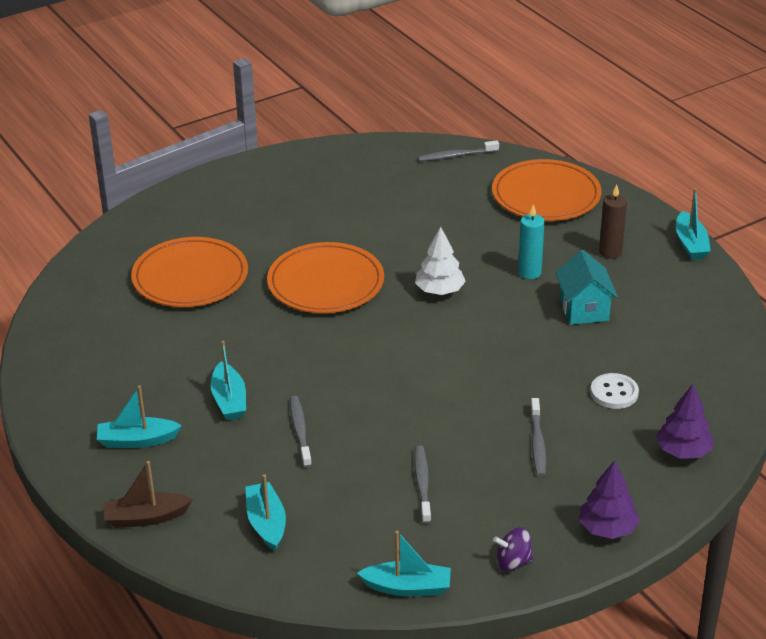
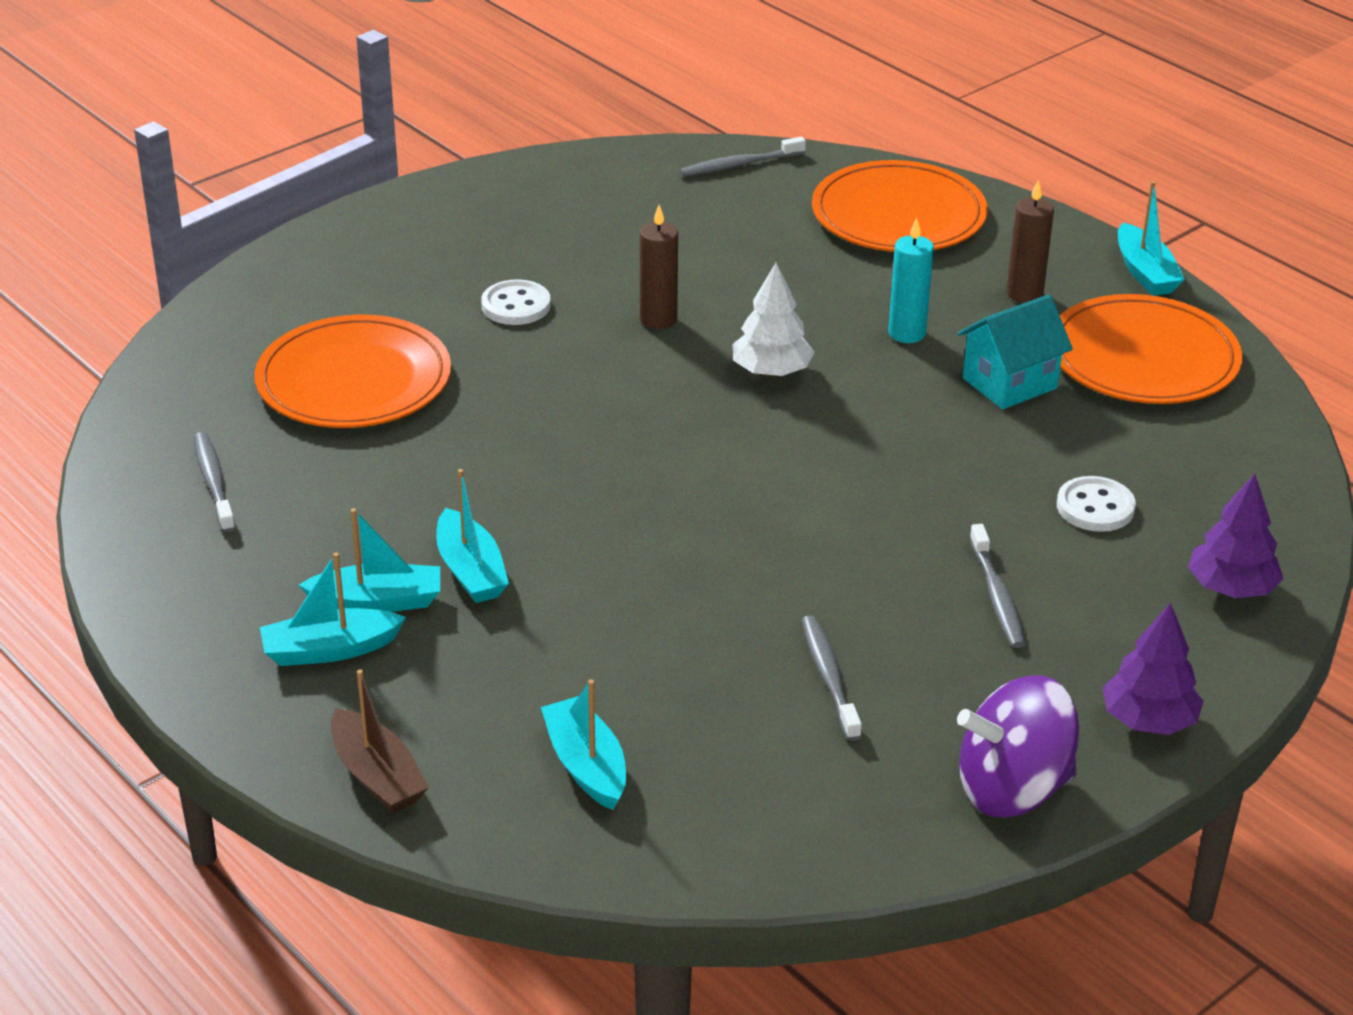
camera: 10 degrees left, 0 degrees up
brown boat [103,461,193,528] -> brown boat turned 105 degrees counterclockwise [331,669,429,813]
orange plate [267,242,384,313] -> orange plate moved to [1060,294,1243,404]
grey toothbrush [290,396,312,468] -> grey toothbrush moved to [194,432,235,533]
turquoise boat [357,531,451,596] -> turquoise boat moved to [299,508,440,612]
purple spinning top [493,527,534,571] -> purple spinning top [957,676,1079,817], size x1.90
turquoise house [556,250,618,325] -> turquoise house turned 75 degrees clockwise [957,294,1073,410]
none -> white button [481,279,551,325]
none -> brown candle [640,205,678,329]

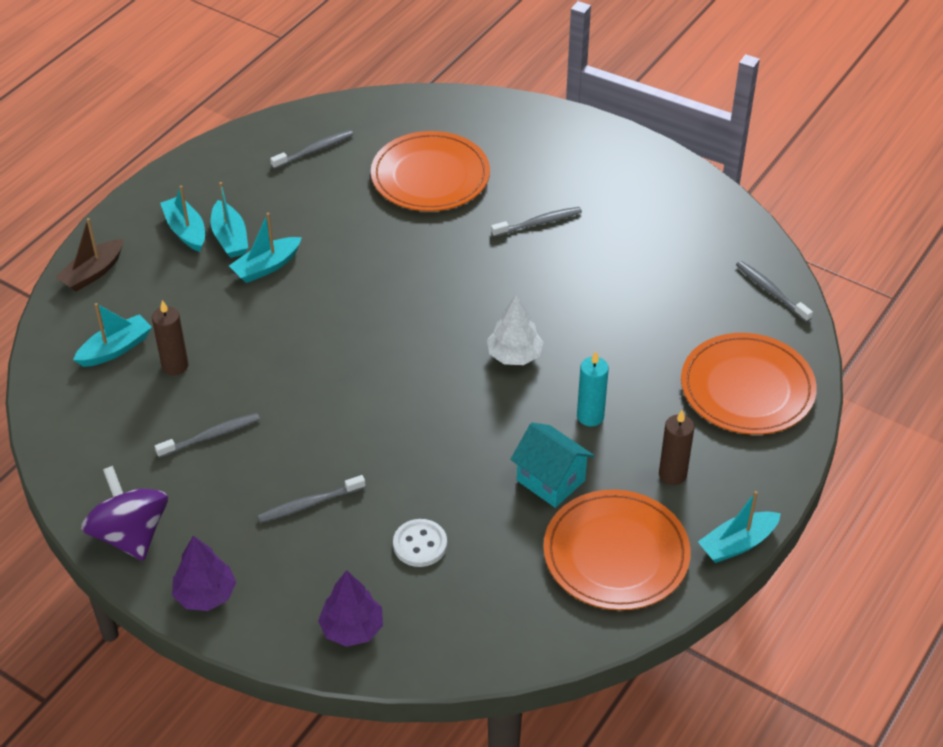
camera: 75 degrees right, 10 degrees up
white button [481,279,551,325] -> grey toothbrush [491,207,582,237]
brown candle [640,205,678,329] -> brown candle moved to [152,300,189,375]

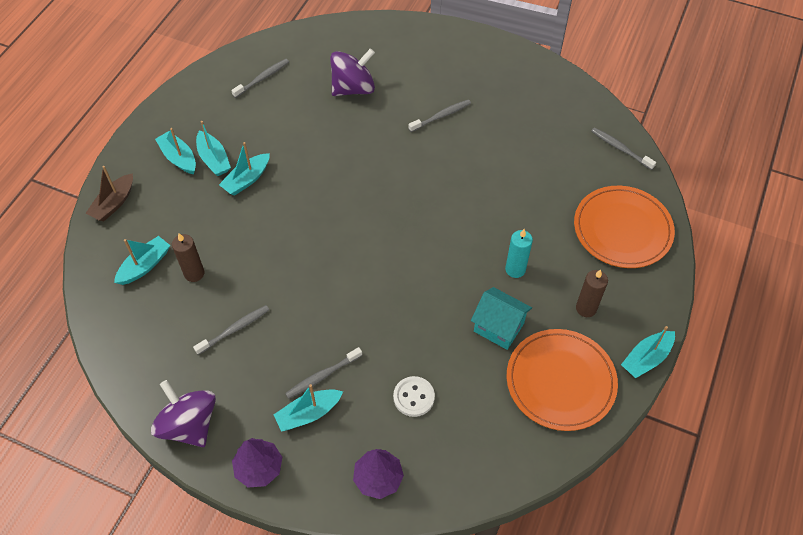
camera: 10 degrees left, 10 degrees up
orange plate [371,131,490,211] -> purple spinning top [330,48,375,96]
white tree [487,294,544,365] -> none
none -> turquoise boat [274,384,343,432]

